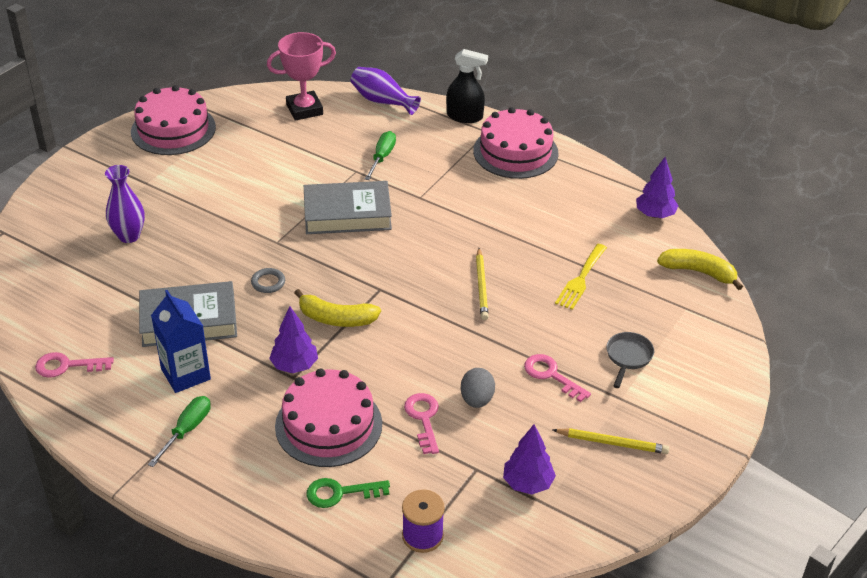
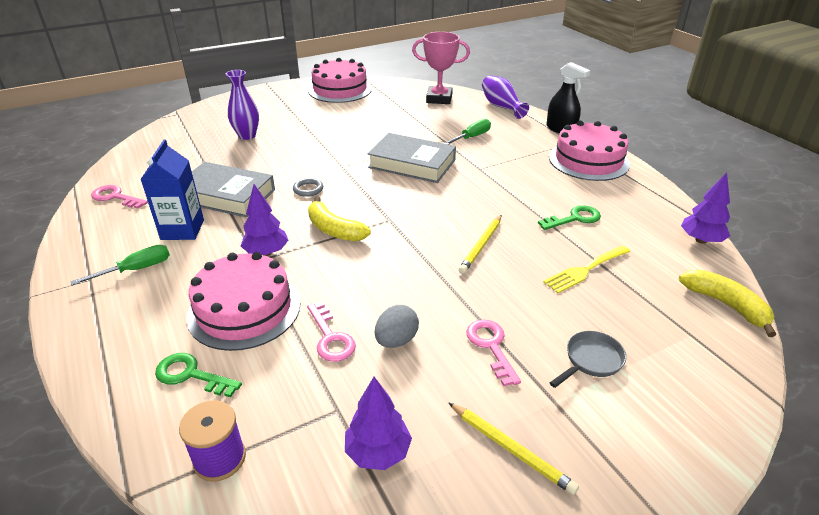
camera: 30 degrees right, 5 degrees down
pink key [404,393,439,454] -> pink key turned 135 degrees clockwise [307,301,356,362]
none -> green key [538,205,601,230]

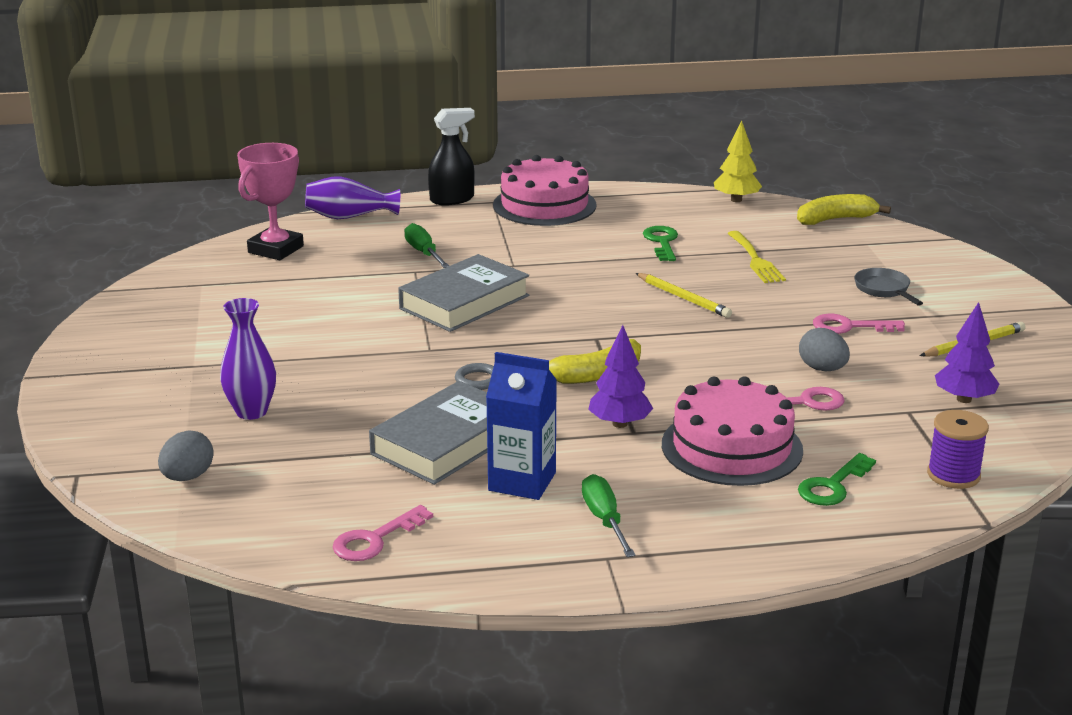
camera: 70 degrees left, 10 degrees down
pink cake [308,58,372,103] -> none
purple tree [681,172,730,244] -> yellow tree [714,121,762,202]
none -> grey egg [158,430,214,481]

